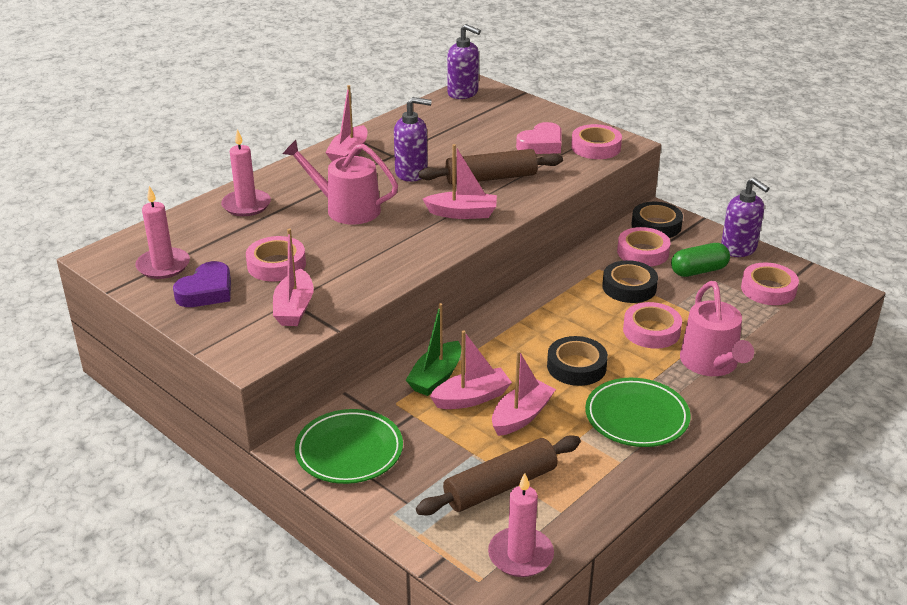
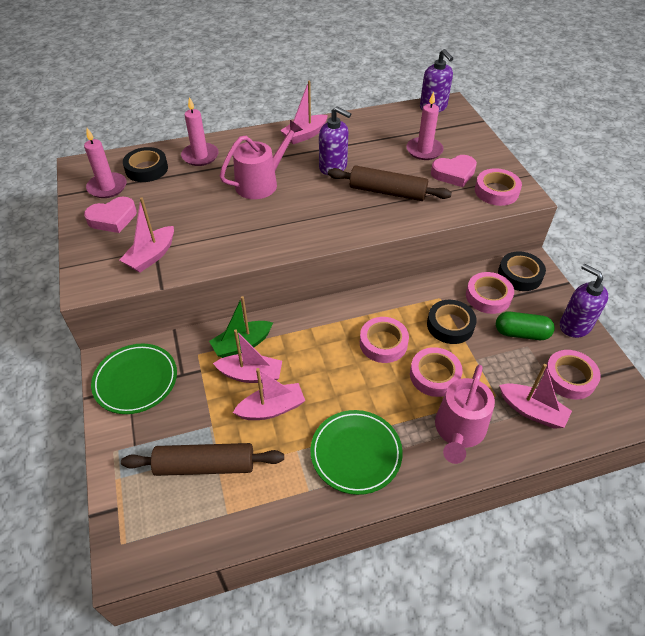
camera: 30 degrees right, 15 degrees up
purple heart [173,261,231,307] -> pink heart [84,196,137,233]
pink tape [246,236,306,282] -> pink tape moved to [360,317,409,363]
pink watering can [283,140,398,224] -> pink watering can turned 90 degrees clockwise [220,120,303,199]
pink boat [423,144,497,219] -> pink boat moved to [499,364,572,429]
pink candle [488,473,554,577] -> pink candle moved to [406,91,444,160]
black tape [547,336,608,386] -> black tape moved to [123,147,168,182]
purple soap dispenser [721,178,770,257] -> purple soap dispenser turned 150 degrees clockwise [560,264,609,338]

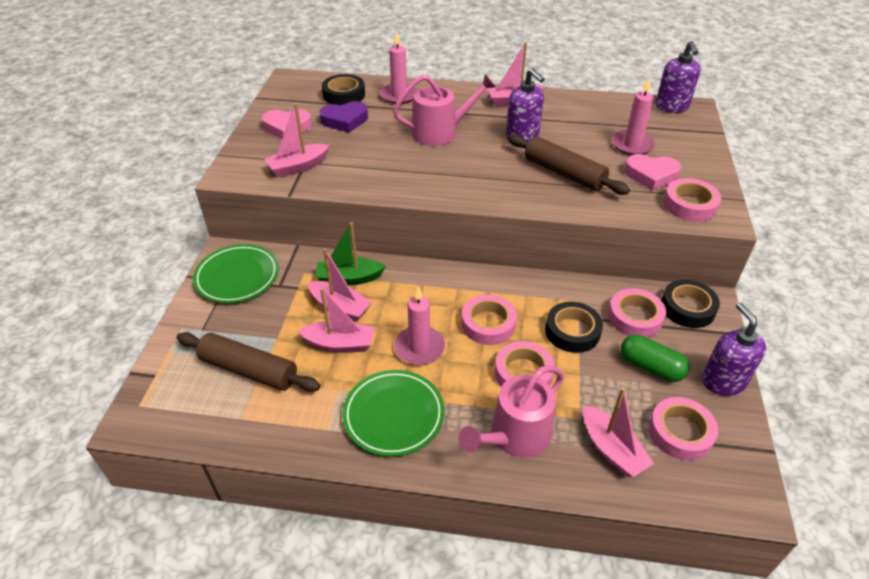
camera: 25 degrees right, 5 degrees down
pink candle [84,128,127,198] -> pink candle moved to [394,286,445,365]
none -> purple heart [320,101,368,133]

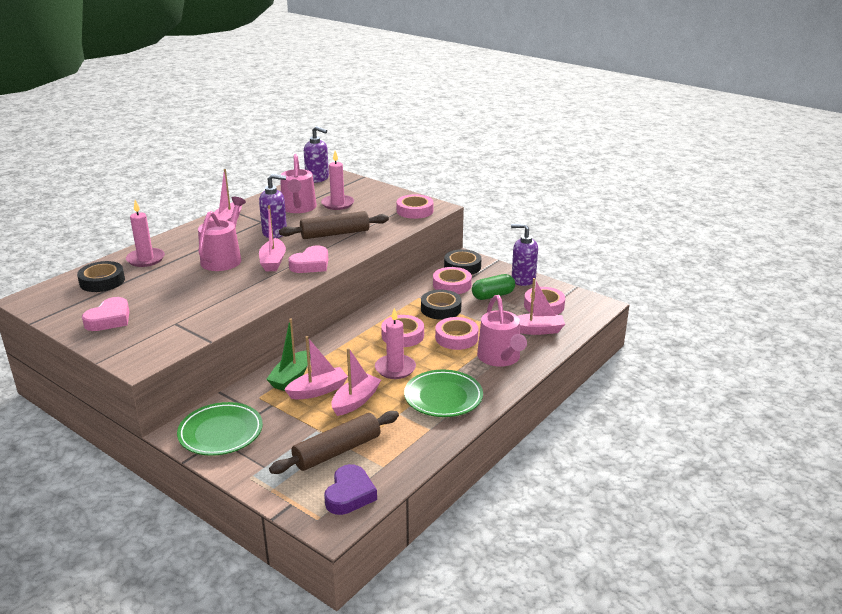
camera: 60 degrees left, 15 degrees down
pink boat [264,103,330,178] -> pink boat moved to [259,205,286,271]
purple heart [320,101,368,133] -> purple heart moved to [324,464,377,515]
pink heart [624,154,681,191] -> pink heart moved to [288,245,328,273]
none -> pink watering can [281,154,317,213]

